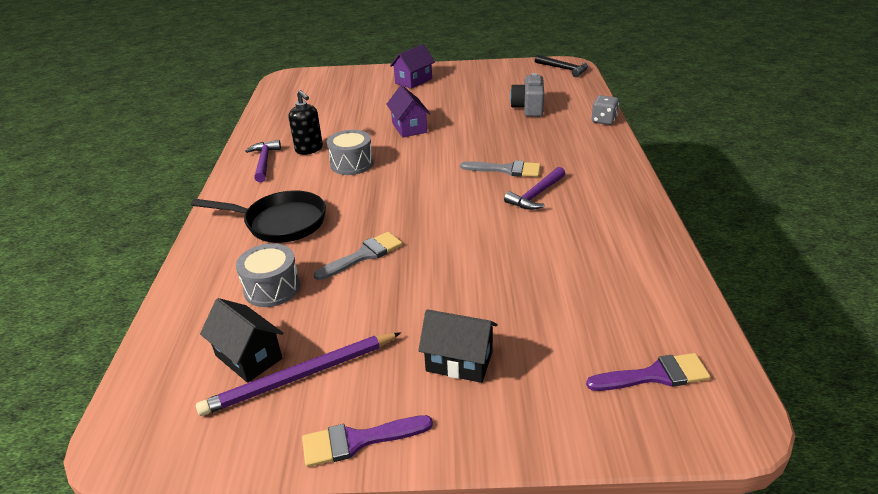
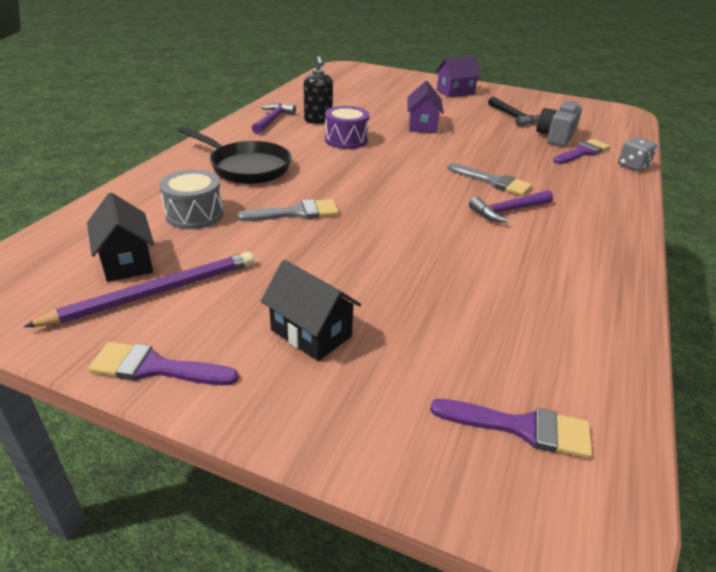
camera: 20 degrees right, 0 degrees up
purple pencil [196,333,401,416] -> purple pencil turned 150 degrees clockwise [24,252,254,327]
grey drum [327,130,373,175] -> purple drum [325,106,369,149]
black hammer [535,55,588,77] -> black hammer moved to [488,97,539,127]
none -> purple brush [553,139,610,164]

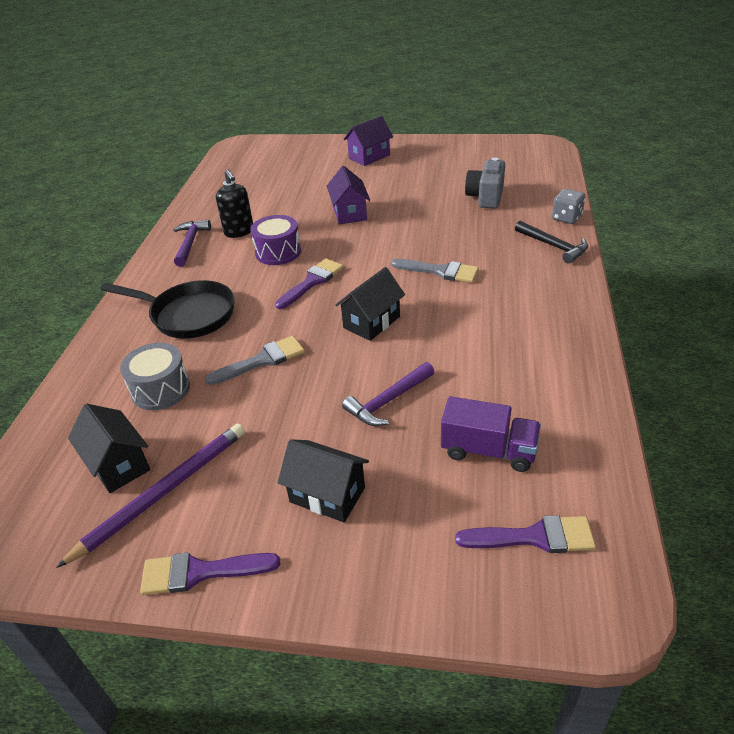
camera: 10 degrees left, 5 degrees up
purple hammer [469,190,553,222] -> purple hammer moved to [342,362,434,426]
black hammer [488,97,539,127] -> black hammer moved to [515,221,588,264]
purple brush [553,139,610,164] -> purple brush moved to [275,259,343,309]
none -> black house [335,267,405,341]
none -> purple truck [441,396,541,472]

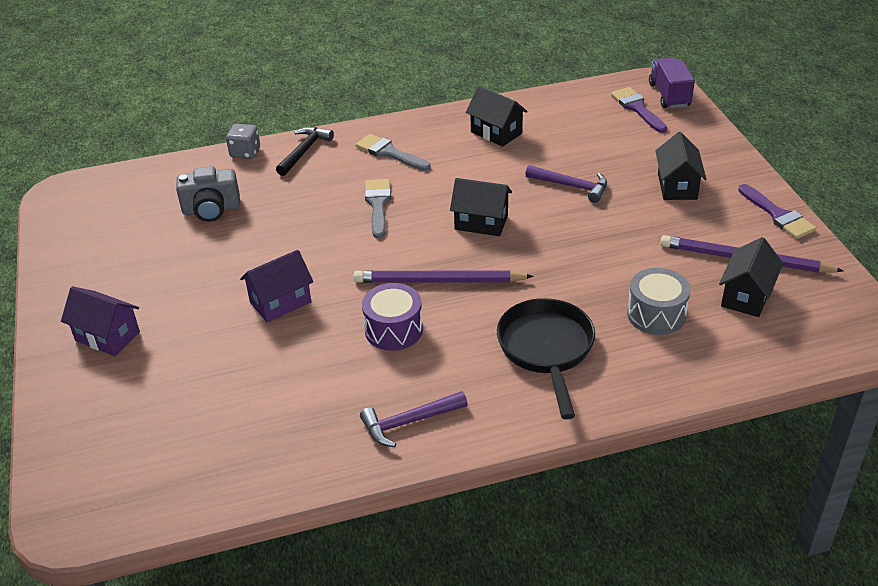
camera: 115 degrees left, 0 degrees up
grey brush [205,336,305,385] -> grey brush moved to [356,134,431,171]
black soap dispenser [216,169,253,238] -> none
purple brush [275,259,343,309] -> purple pencil [354,270,534,283]
purple truck [441,396,541,472] -> purple truck moved to [649,58,695,108]
none -> black house [466,86,528,147]

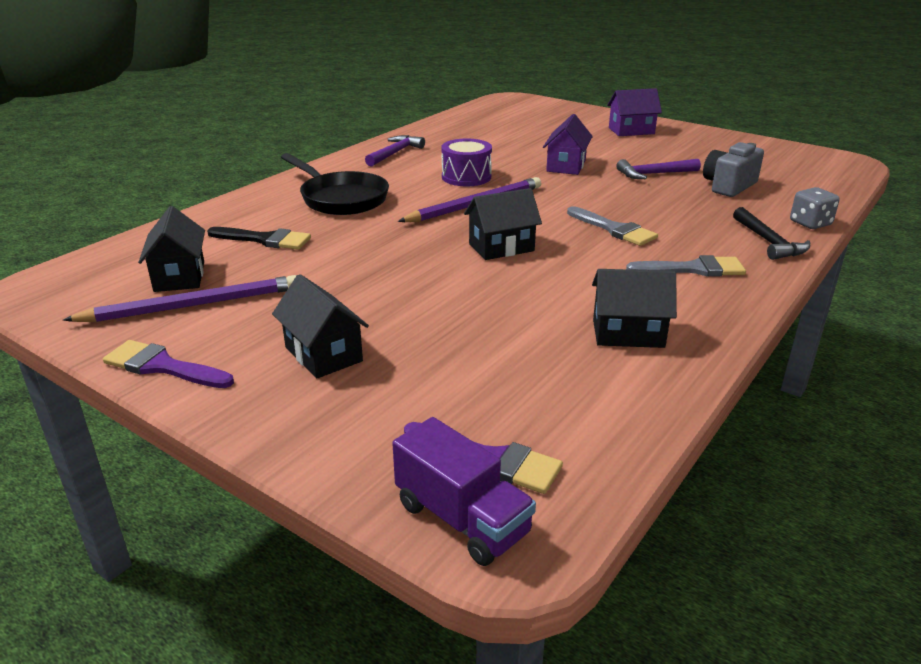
camera: 140 degrees right, 10 degrees down
purple hammer [525,165,607,203] -> purple hammer moved to [616,159,701,179]
grey drum [627,268,691,335] -> black brush [207,227,311,250]

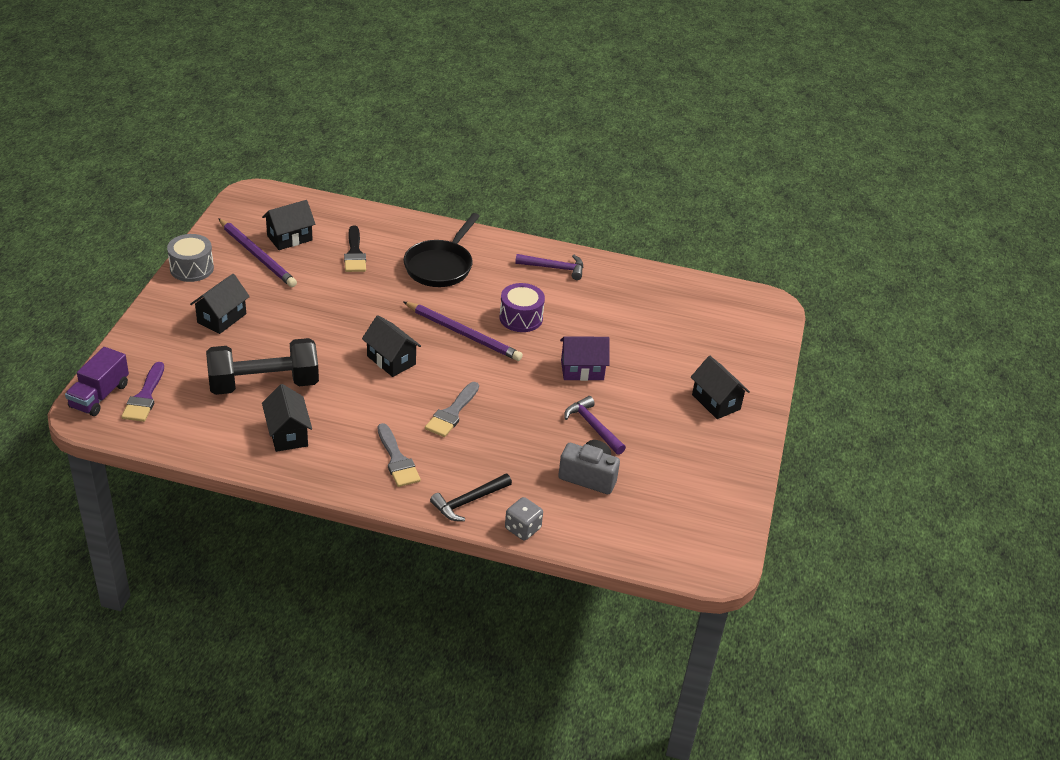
camera: 65 degrees right, 10 degrees up
purple brush [103,340,234,388] -> grey drum [167,234,214,282]
purple house [607,88,662,136] -> black house [691,356,750,419]
none -> black dumbbell [206,338,319,395]

